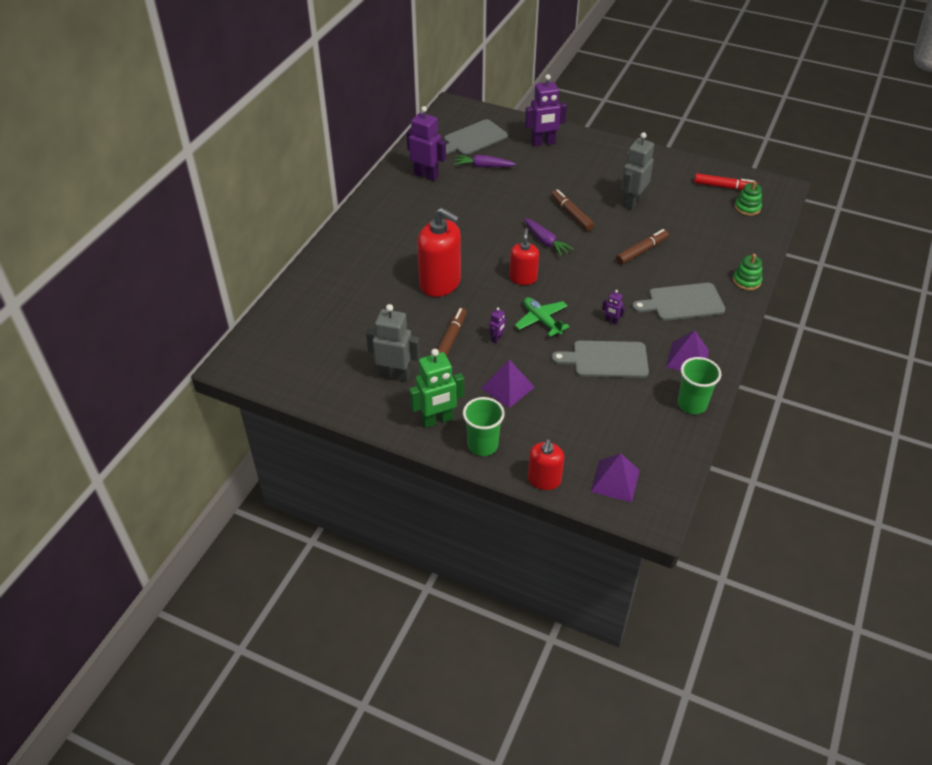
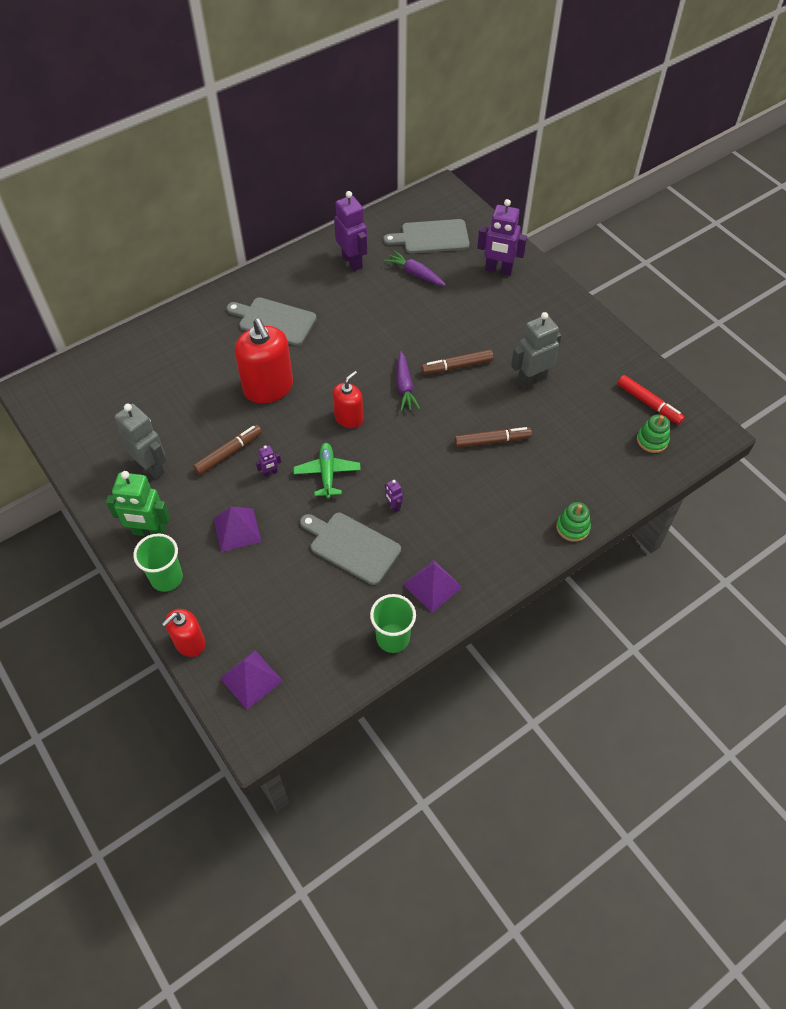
camera: 30 degrees right, 10 degrees up
brown marker [551,189,594,231] -> brown marker turned 105 degrees counterclockwise [421,350,493,375]
grey cutting board [632,283,725,321] -> grey cutting board moved to [227,297,317,346]

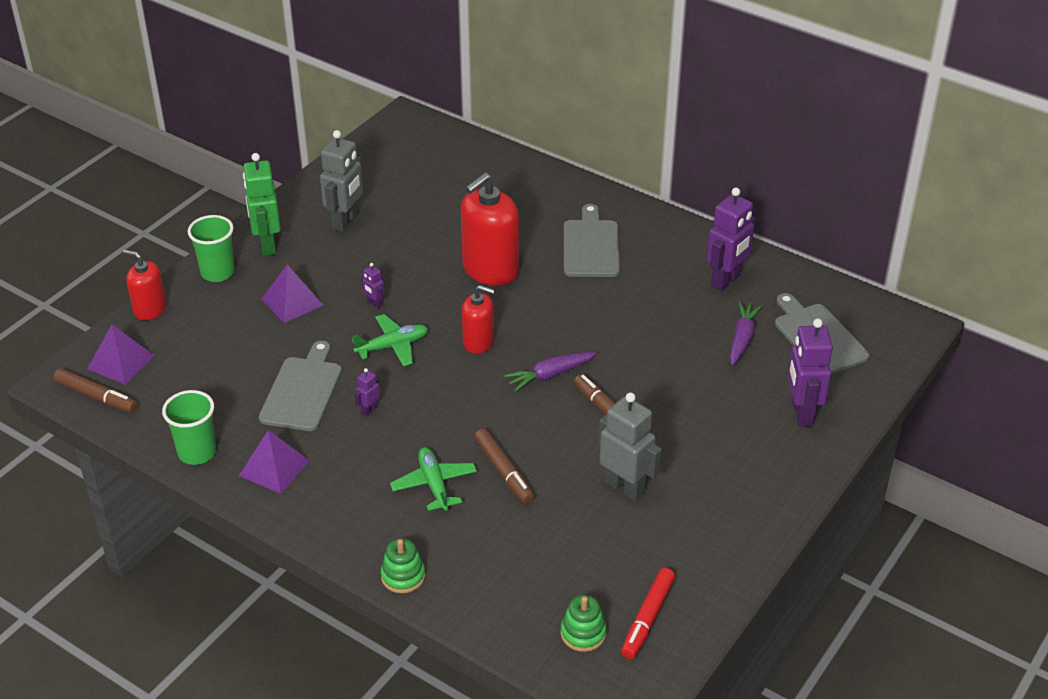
camera: 70 degrees right, 15 degrees down
brown marker [193,424,262,475] -> brown marker moved to [53,368,138,413]
none -> green plane [390,447,477,511]

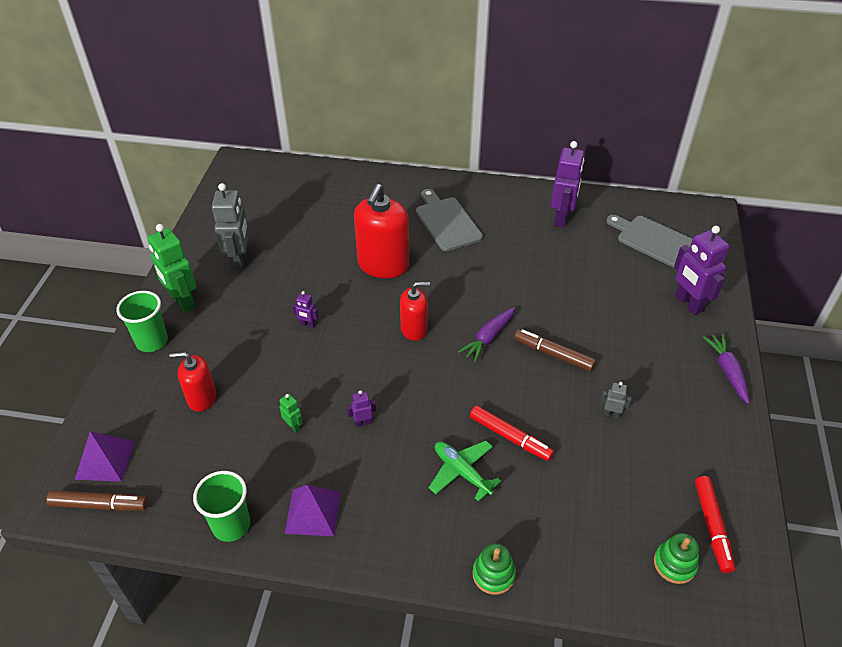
camera: 25 degrees left, 5 degrees up
red soap dispenser [123,250,166,321] -> red soap dispenser moved to [169,352,216,412]
grey cutting board [259,341,342,431] -> green robot [279,394,303,433]
purple pyramid [262,264,323,323] -> none
green plane [352,314,428,366] -> none
purple robot [354,368,380,416] -> purple robot turned 60 degrees clockwise [347,390,376,427]
brown marker [474,429,535,504] -> red marker [470,405,554,461]
grey robot [598,393,662,501] -> grey robot [600,382,632,418], size x0.46
purple carrot [730,301,762,366] -> purple carrot moved to [703,334,749,404]

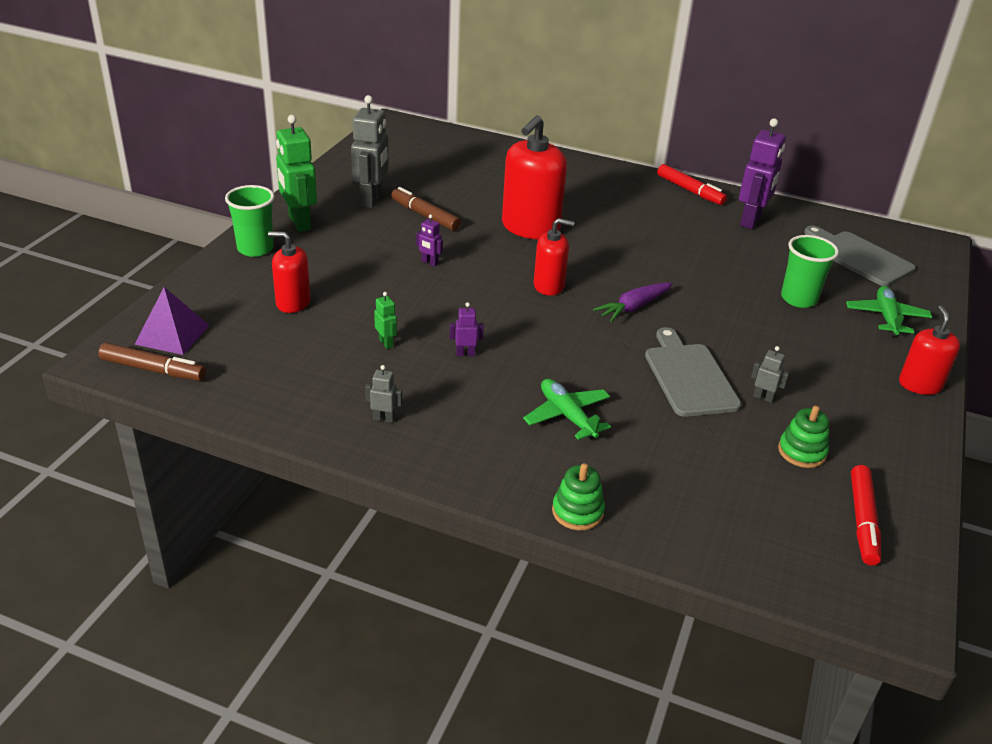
camera: 10 degrees right, 10 degrees down
green cup [193,471,250,542] -> green cup moved to [781,235,839,308]
purple pyramid [285,485,341,536] -> grey robot [365,365,402,423]
grey cutting board [416,189,483,251] -> grey cutting board moved to [645,327,741,417]
red marker [470,405,554,461] -> red marker moved to [657,164,727,205]
brown marker [514,329,596,372] -> brown marker moved to [391,187,461,231]
green stacking toy [654,533,699,584] -> green stacking toy moved to [778,406,829,468]
purple robot [674,226,729,315] -> green plane [846,286,932,337]
purple carrot [703,334,749,404] -> red soap dispenser [899,306,960,395]

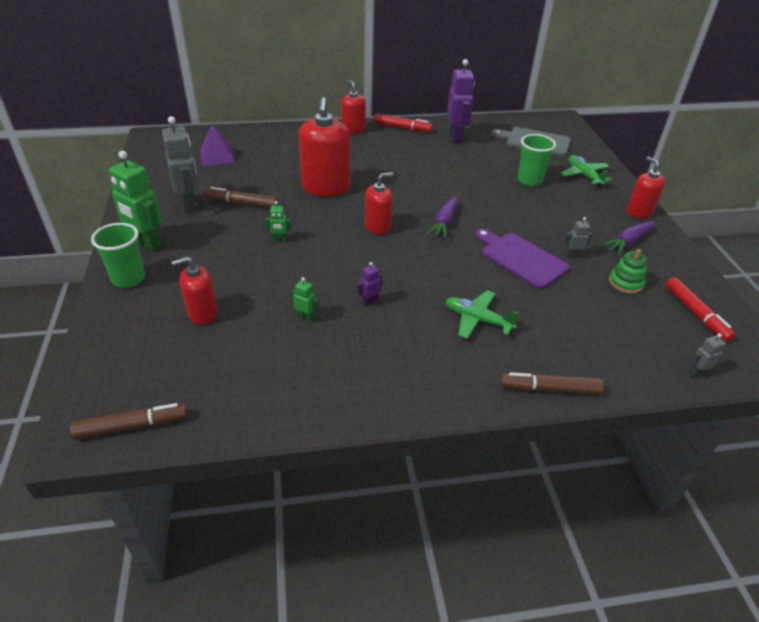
camera: 30 degrees left, 5 degrees up
purple pyramid [135,287,210,355] -> purple pyramid moved to [200,124,236,167]
grey robot [365,365,402,423] -> grey robot moved to [689,333,726,377]
purple robot [416,214,443,267] -> green robot [265,201,291,242]
green stacking toy [552,463,605,530] -> brown marker [500,372,604,395]
grey cutting board [645,327,741,417] -> purple cutting board [475,229,569,289]
none -> red soap dispenser [341,80,366,134]
none -> purple carrot [602,222,655,255]

